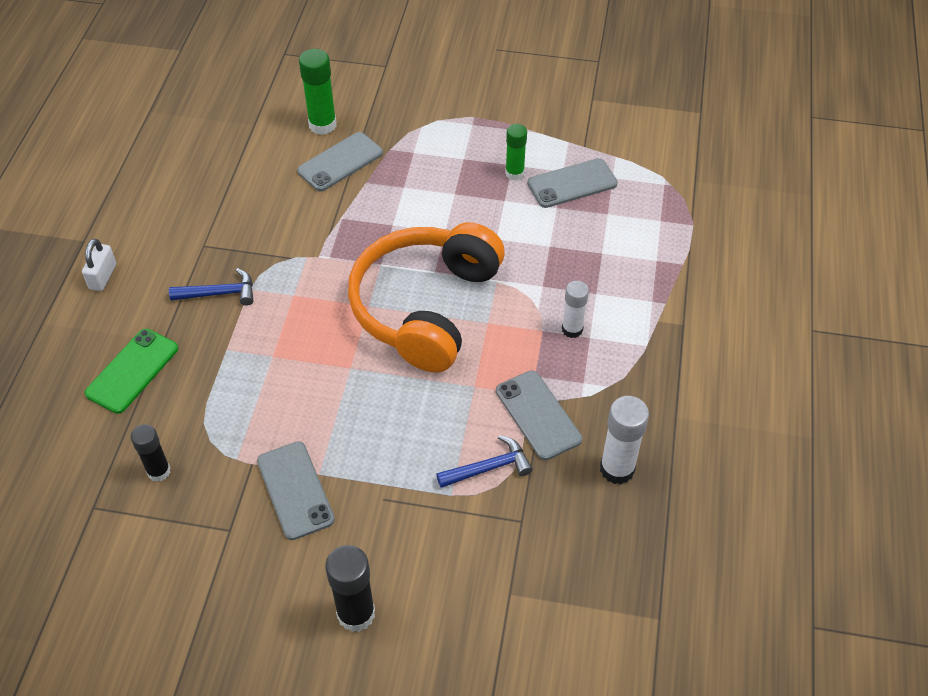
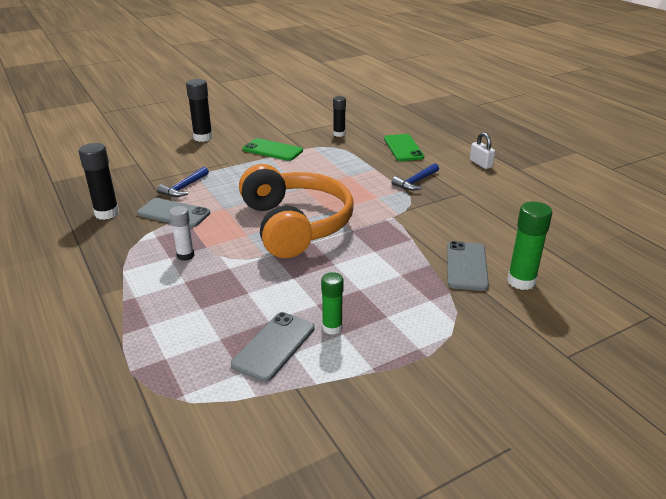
camera: 140 degrees right, 20 degrees down
grey phone [257,441,335,540] -> green phone [243,138,303,161]
white glue stick [600,396,649,484] -> black glue stick [78,143,119,220]

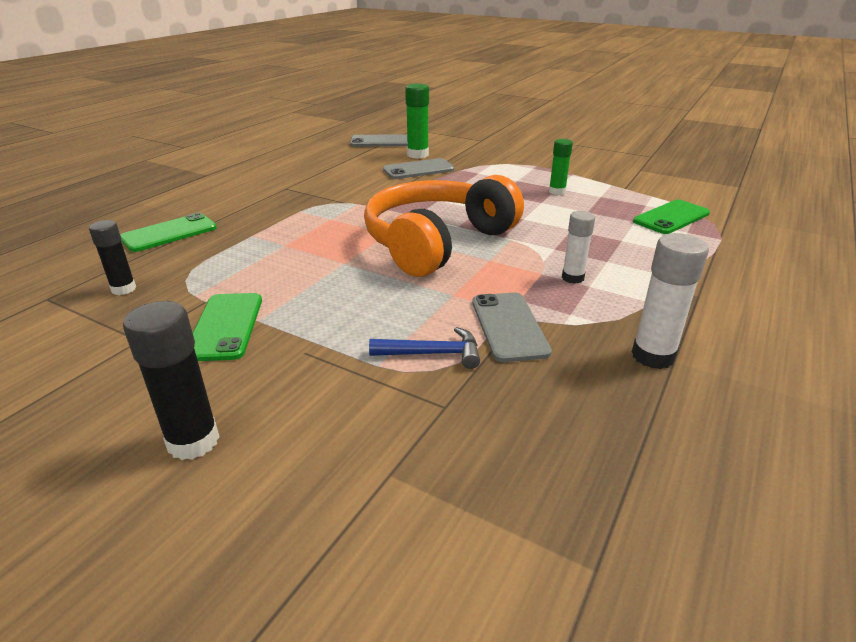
camera: 120 degrees left, 0 degrees up
black glue stick [78,143,119,220] -> none
grey phone [231,312,314,382] -> grey phone moved to [350,134,407,146]
blue hammer [392,163,439,191] -> none
white padlock [470,132,495,169] -> none
none -> white glue stick [632,233,709,369]
none -> green phone [633,200,710,234]

